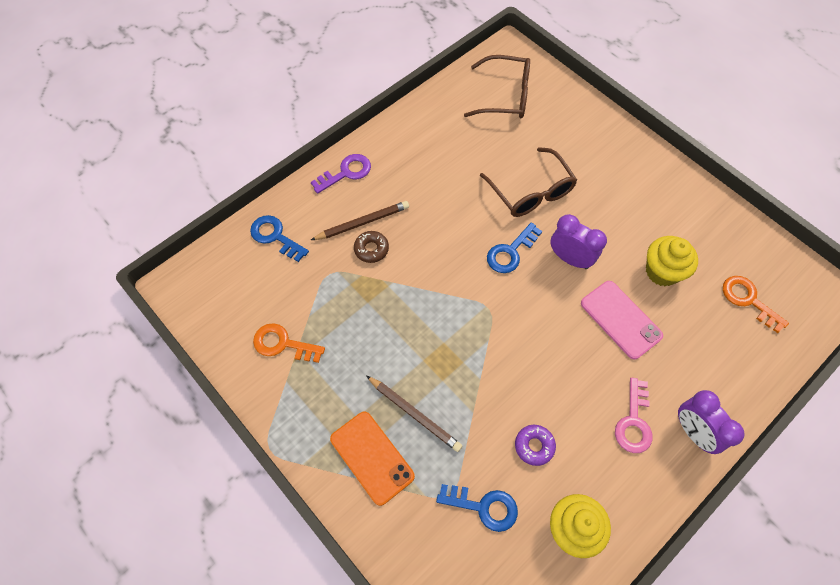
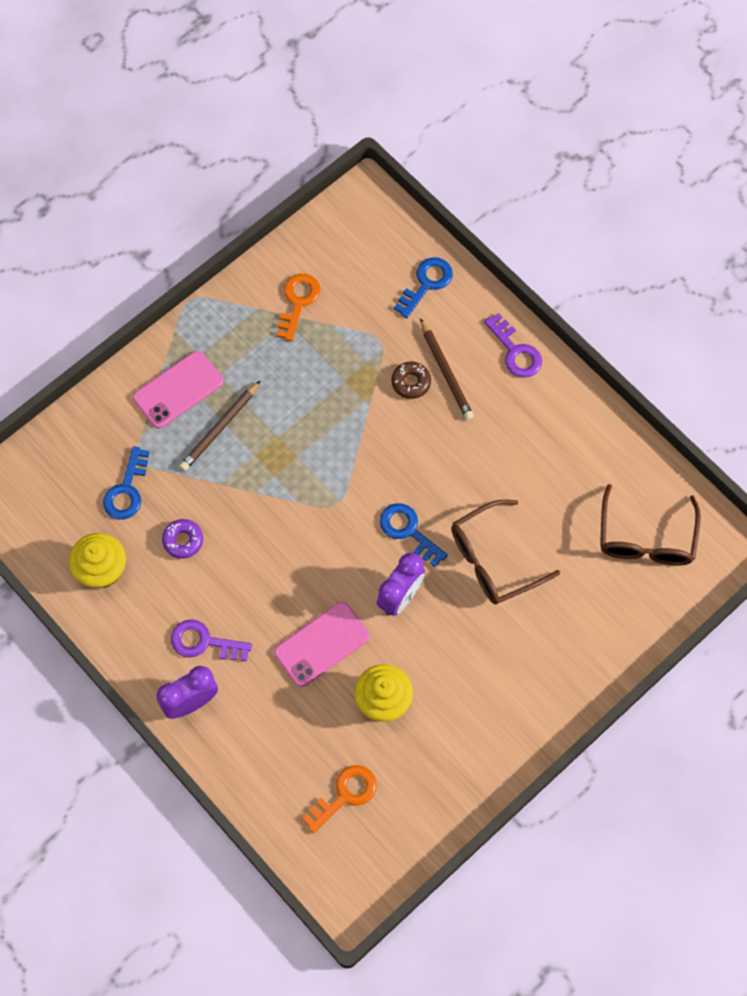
camera: 90 degrees right, 5 degrees up
orange phone [330,412,415,506] -> pink phone [133,351,224,428]
pink key [615,378,653,453] -> purple key [171,619,252,661]

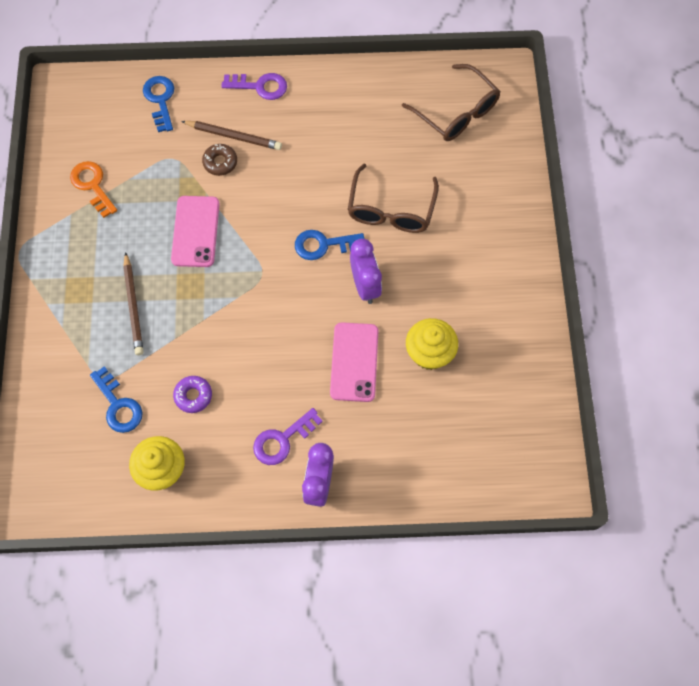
camera: 50 degrees left, 0 degrees up
pink phone [133,351,224,428] -> pink phone moved to [171,196,220,267]
orange key [302,765,377,833] -> none

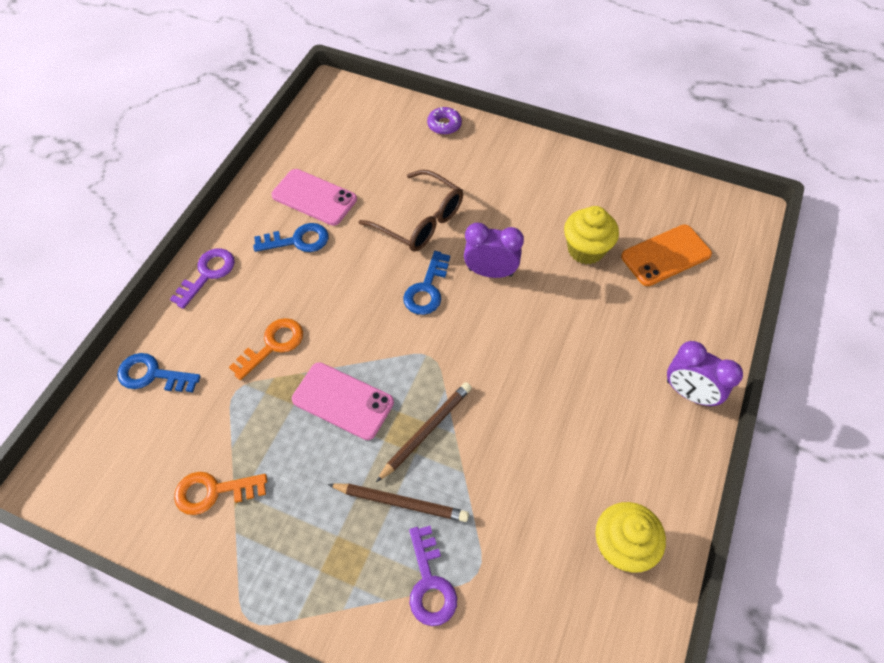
camera: 65 degrees left, 10 degrees down
blue key [90,366,143,433] -> blue key moved to [253,223,329,252]
purple donut [173,376,212,413] -> purple donut moved to [427,107,462,135]
brown pencil [181,121,282,150] -> brown pencil moved to [376,382,472,482]
brown donut [202,144,237,176] -> orange key [229,318,303,380]
purple key [253,408,323,465] -> purple key moved to [409,526,457,626]
pink phone [330,322,378,402] -> pink phone moved to [271,169,357,226]
brown glasses [402,64,500,141] -> none
none -> orange phone [621,225,712,286]

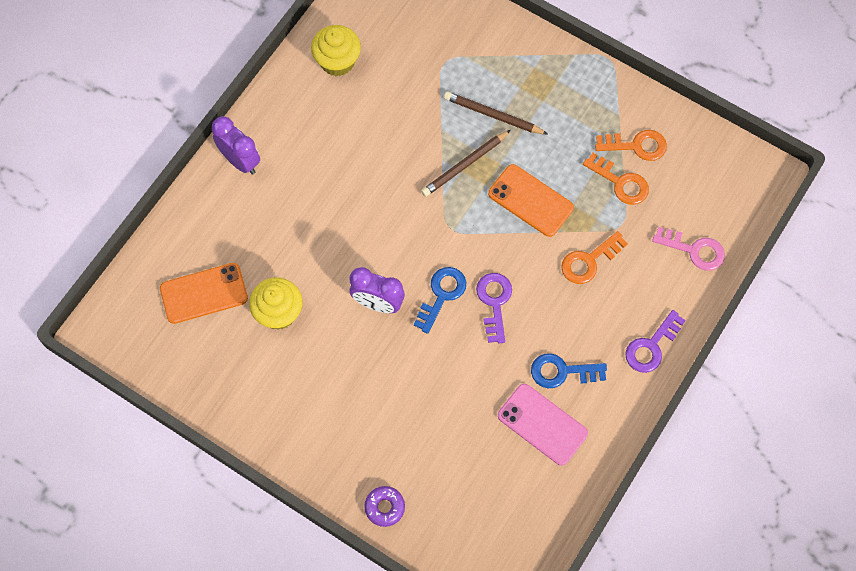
camera: 170 degrees left, 10 degrees up
blue key [117,353,201,392] -> pink key [652,227,725,271]
pink phone [292,362,394,440] -> orange phone [488,164,574,237]
brown glasses [358,170,463,252] -> none
purple key [409,526,457,626] -> purple key moved to [476,273,512,343]
none -> orange key [583,153,649,205]

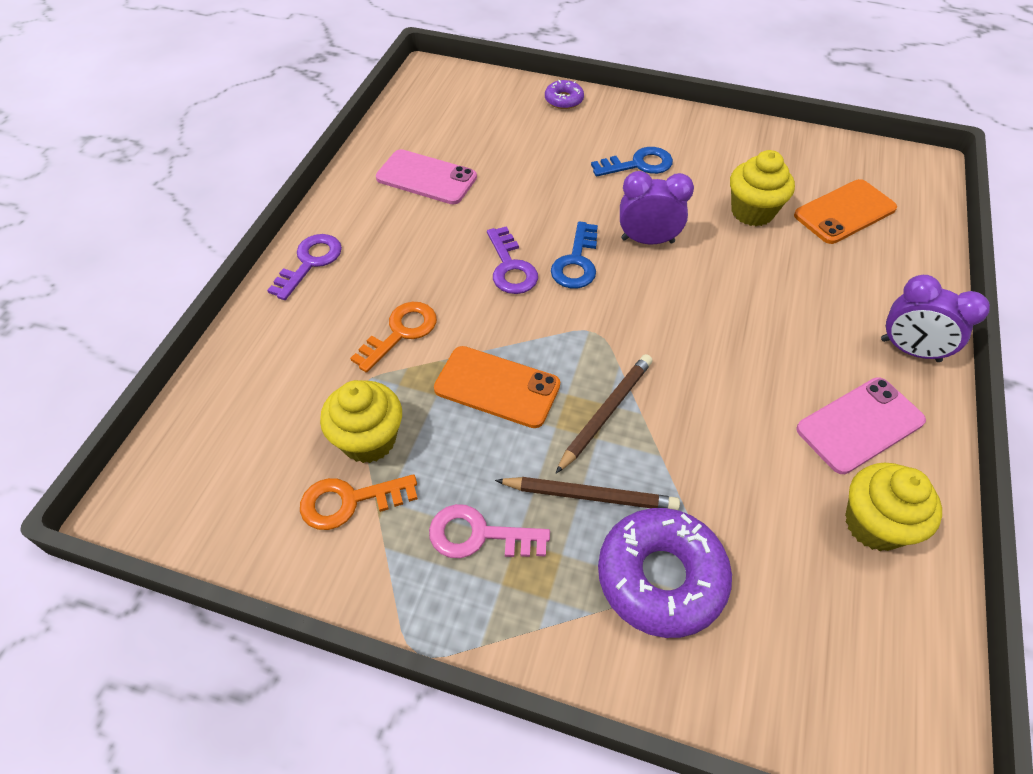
camera: 165 degrees right, 15 degrees down
blue key [531,353,607,388] -> blue key moved to [591,147,673,177]
orange key [583,153,649,205] -> yellow cupcake [320,380,402,463]
pink key [652,227,725,271] -> pink key moved to [429,504,550,558]
none -> purple donut [598,508,732,638]
none -> pink phone [796,377,926,474]

